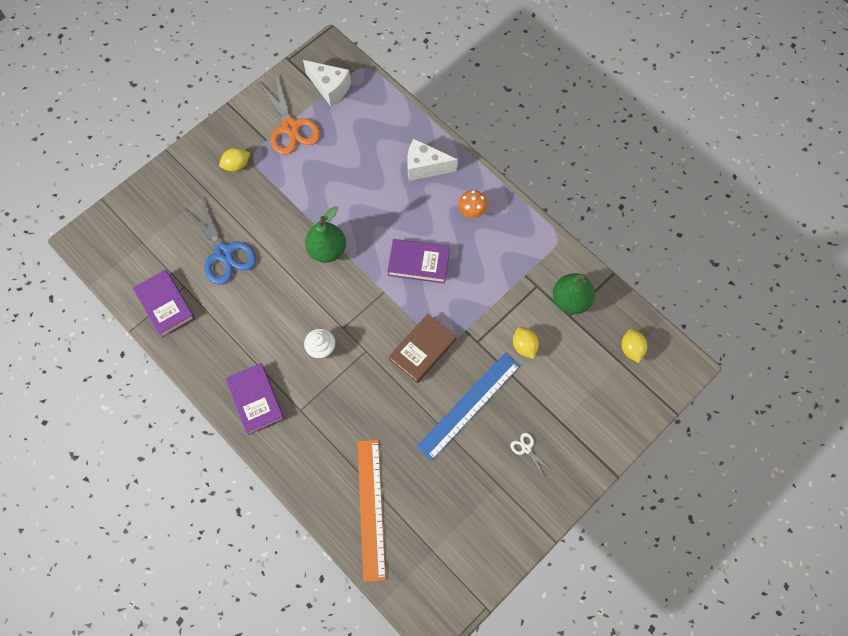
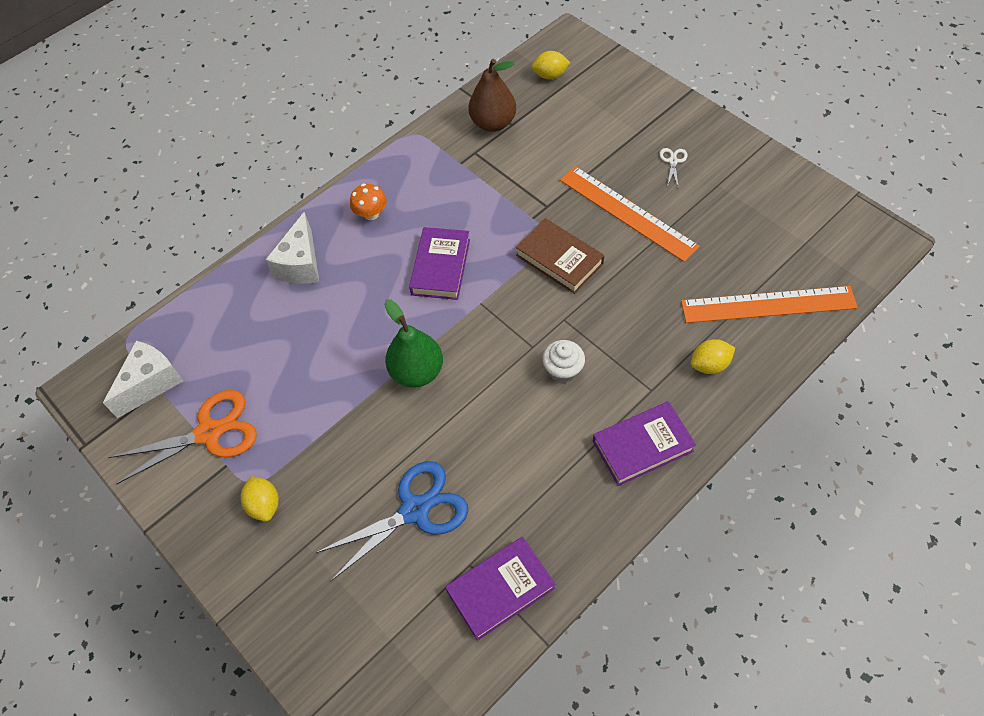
camera: 85 degrees left, 10 degrees down
blue ruler [416,353,520,461] -> orange ruler [560,166,700,262]
white scissors [511,433,550,477] -> white scissors turned 135 degrees clockwise [659,148,688,189]
yellow lemon [513,327,539,359] -> yellow lemon moved to [691,339,735,374]
green pear [553,273,595,314] -> brown pear [468,59,516,132]

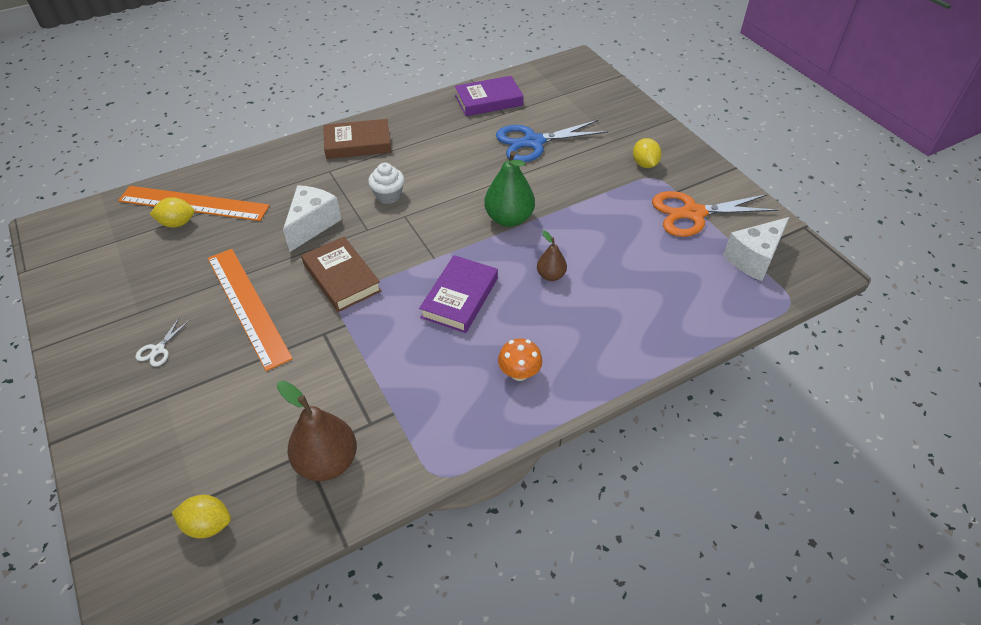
camera: 170 degrees left, 10 degrees down
white cheese [265,212,319,284] -> white cheese moved to [283,185,342,252]
purple book [593,401,696,486] -> brown book [323,119,391,159]
yellow lemon [691,339,735,374] -> yellow lemon moved to [150,197,195,228]
none -> brown pear [537,230,567,281]

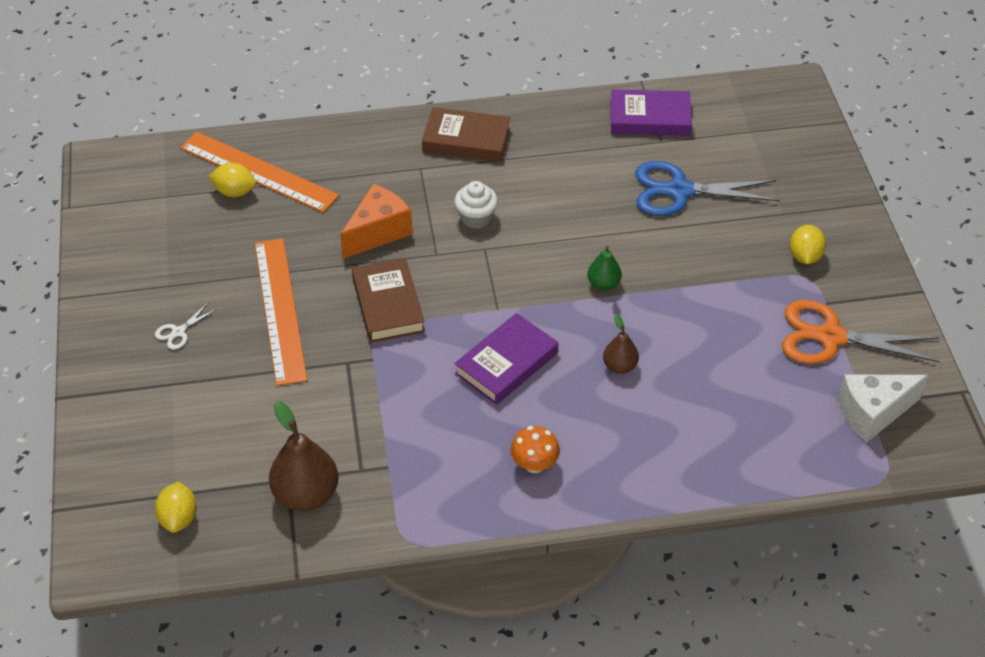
camera: 20 degrees right, 0 degrees up
yellow lemon [172,495,231,539] -> yellow lemon turned 60 degrees clockwise [155,482,197,533]
white cheese [283,185,342,252] -> orange cheese [340,184,413,259]
green pear [484,151,535,227] -> green pear [587,246,622,291], size x0.56

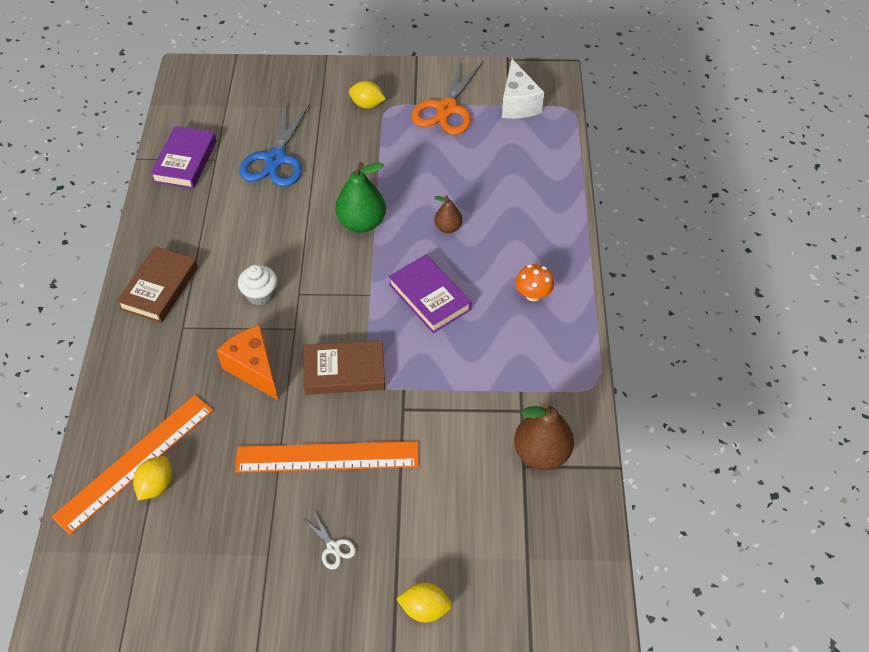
camera: 80 degrees left, 5 degrees up
yellow lemon [155,482,197,533] -> yellow lemon moved to [396,582,452,622]
green pear [587,246,622,291] -> green pear [335,162,386,233], size x1.79

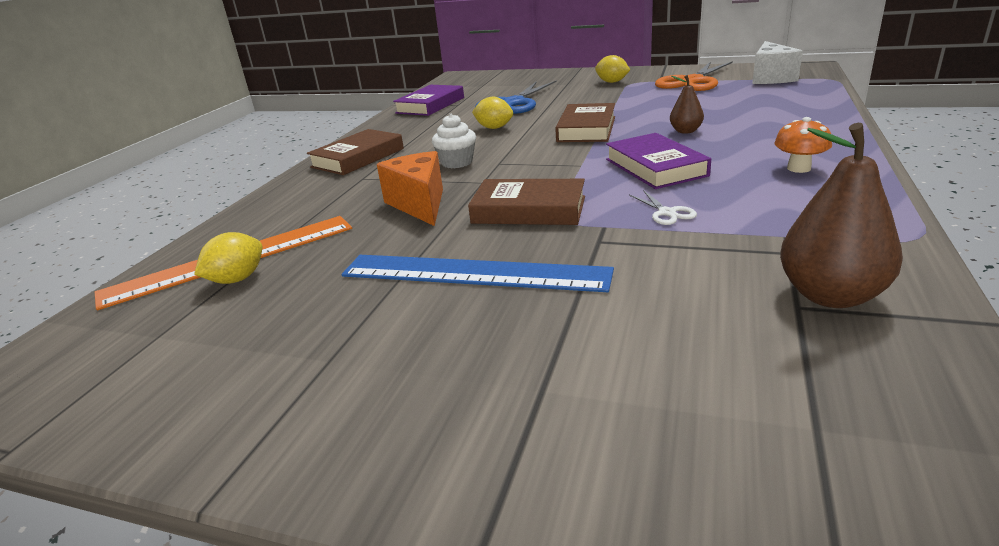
camera: 20 degrees right, 25 degrees down
orange ruler [235,441,419,473] -> blue ruler [342,255,614,292]
white scissors [303,510,356,570] -> white scissors moved to [629,190,697,225]
green pear [335,162,386,233] -> brown book [555,103,615,142]
yellow lemon [396,582,452,622] -> yellow lemon moved to [472,97,513,129]

